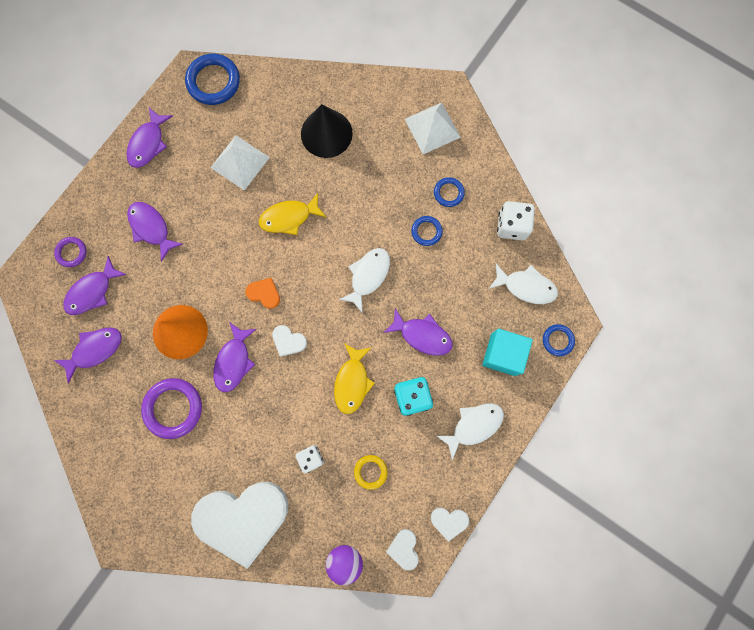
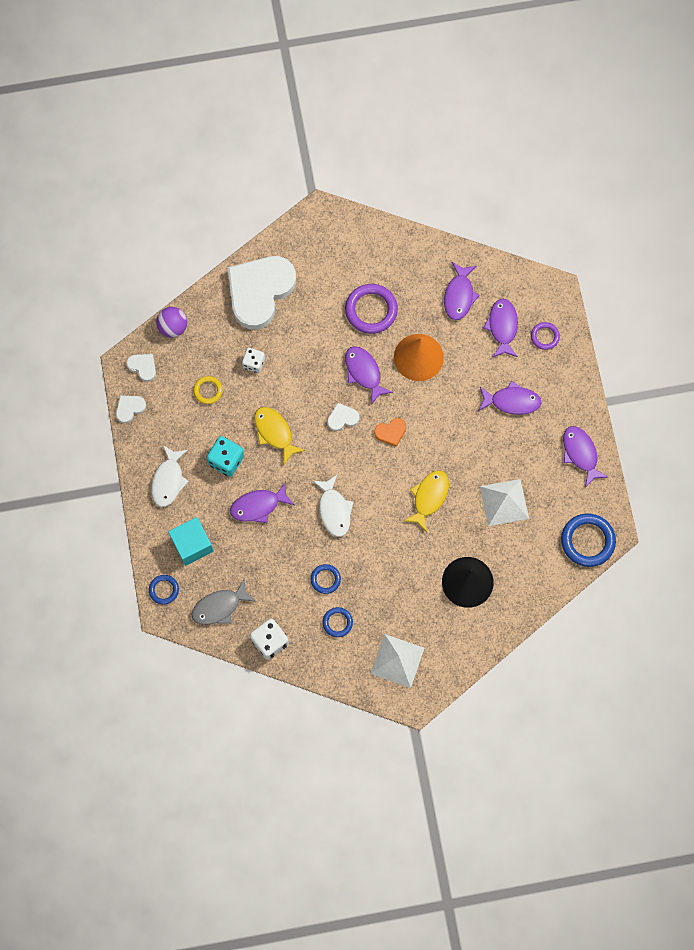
camera: 135 degrees right, 5 degrees down
white fish [489,264,558,304] -> grey fish [191,580,256,625]

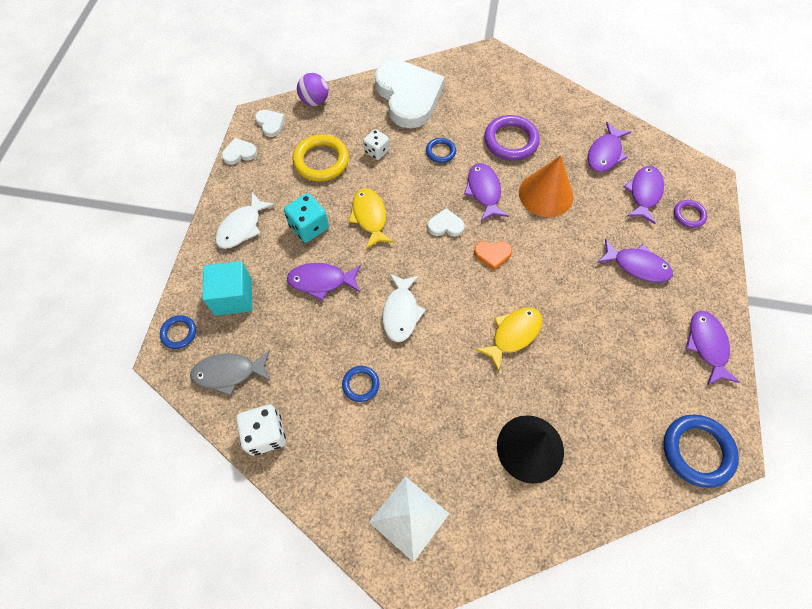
camera: 20 degrees right, 10 degrees down
yellow ring [193,376,223,404] -> yellow ring [293,134,349,182], size x1.82
white heart [227,256,296,330] -> white heart turned 105 degrees clockwise [375,60,445,128]
blue ring [323,607,353,637] -> blue ring moved to [426,138,456,163]
white pyramid [480,479,529,526] -> none

